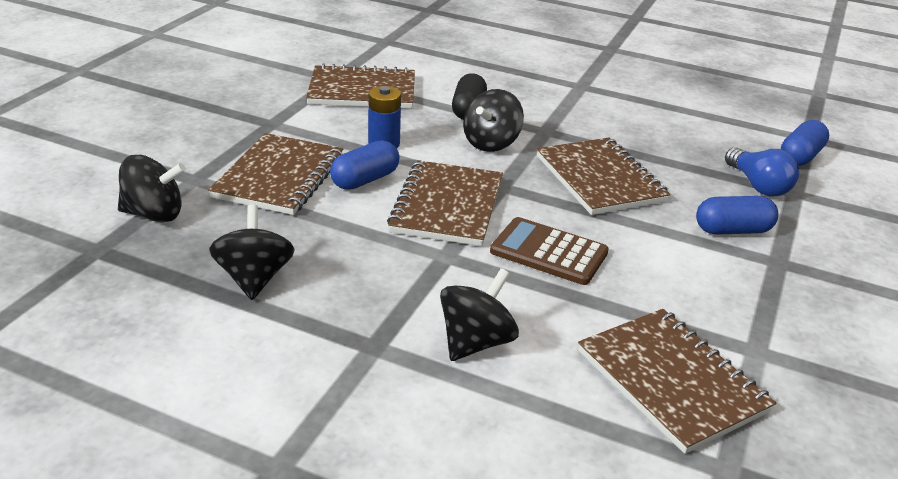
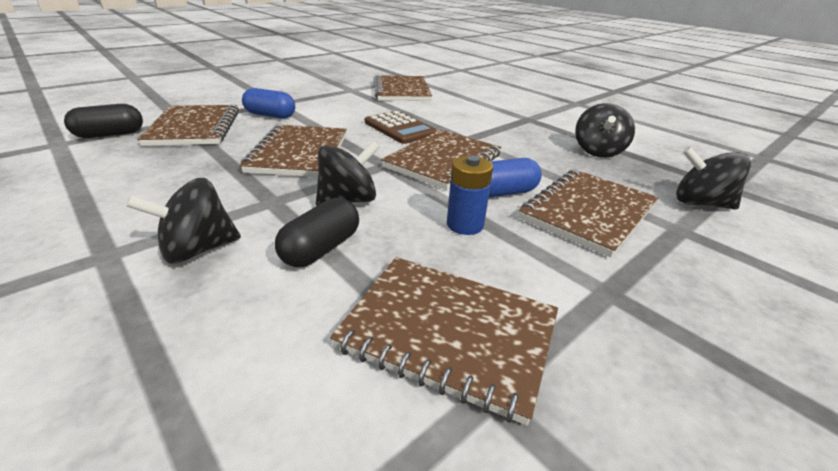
camera: 155 degrees left, 0 degrees up
black spinning top [440,268,519,361] -> black spinning top moved to [126,178,241,264]
blue light bulb [725,147,799,196] -> brown notebook [137,105,239,146]
blue capsule [781,120,829,166] -> black capsule [64,104,143,138]

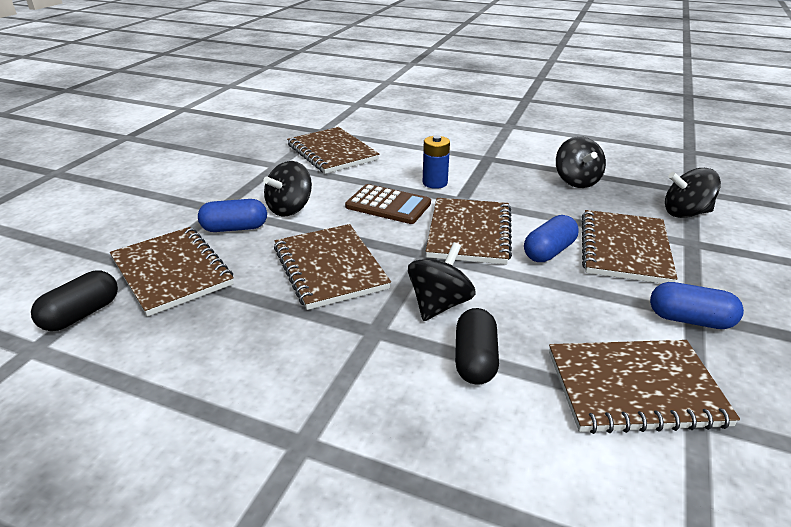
camera: 25 degrees left, 0 degrees up
black spinning top [126,178,241,264] -> black spinning top moved to [263,161,312,216]
blue battery [447,156,493,235] -> blue battery moved to [423,135,450,189]
none -> blue capsule [650,282,744,329]

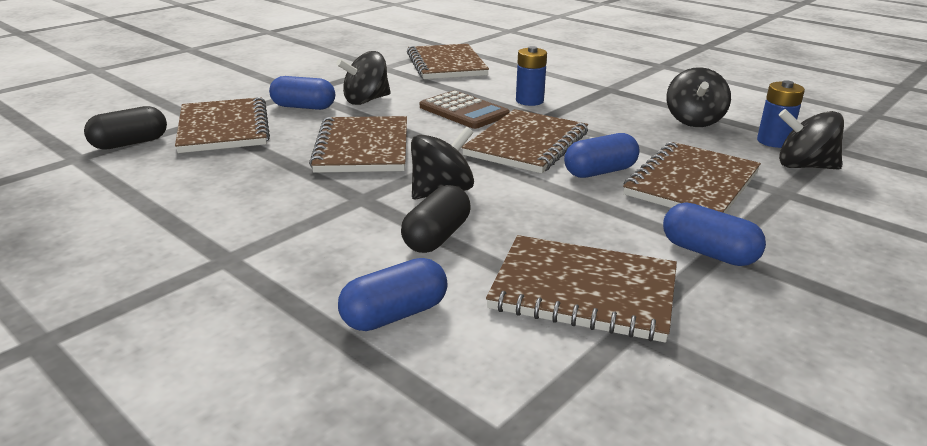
camera: 20 degrees right, 5 degrees down
none -> blue capsule [338,258,448,331]
none -> blue battery [757,80,805,148]

